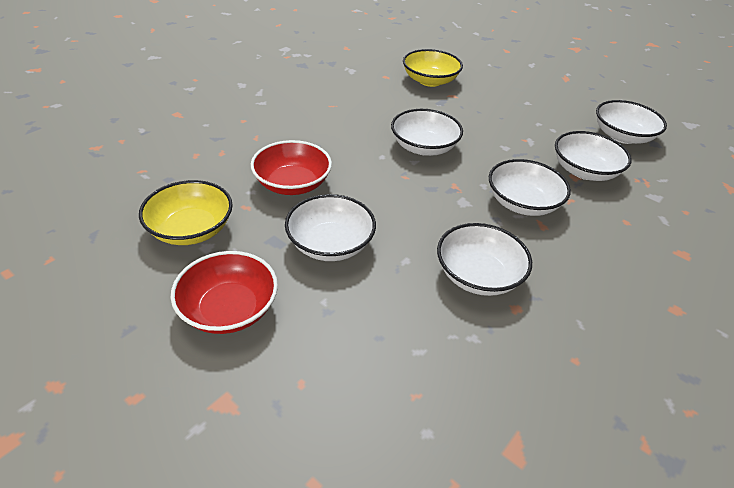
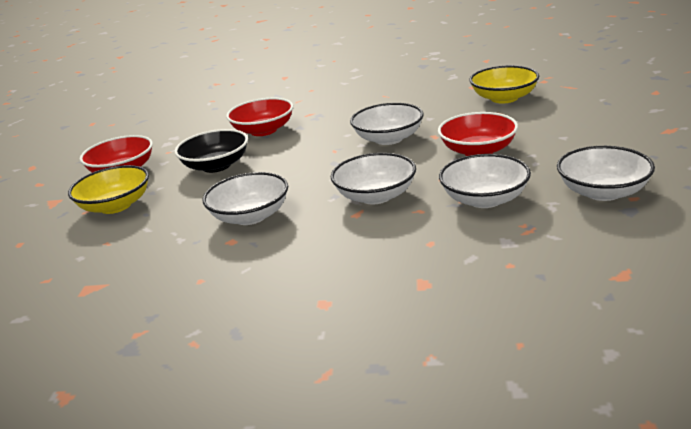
camera: 60 degrees right, 15 degrees down
yellow bowl [139,180,233,245] -> yellow bowl moved to [68,165,149,214]
white bowl [285,194,376,261] -> black bowl [174,129,248,173]
none -> red bowl [438,112,518,156]

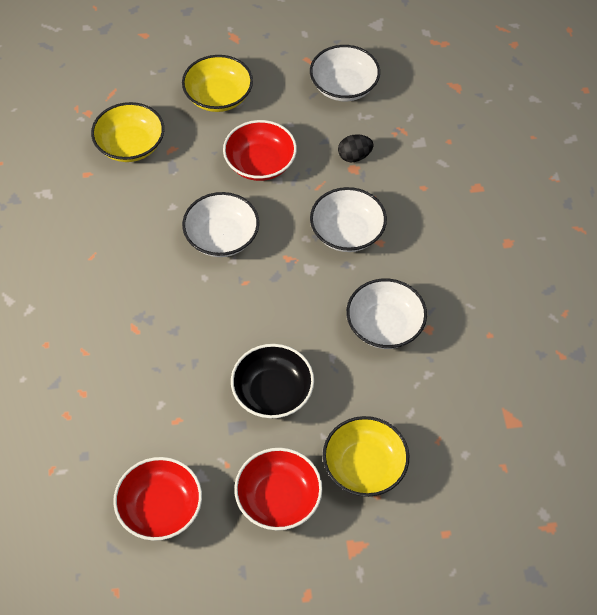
camera: 105 degrees left, 30 degrees up
red bowl [226,98,293,136] -> red bowl moved to [113,457,202,541]
white bowl [439,154,531,208] -> black egg [338,134,374,162]
none -> yellow bowl [182,55,253,112]

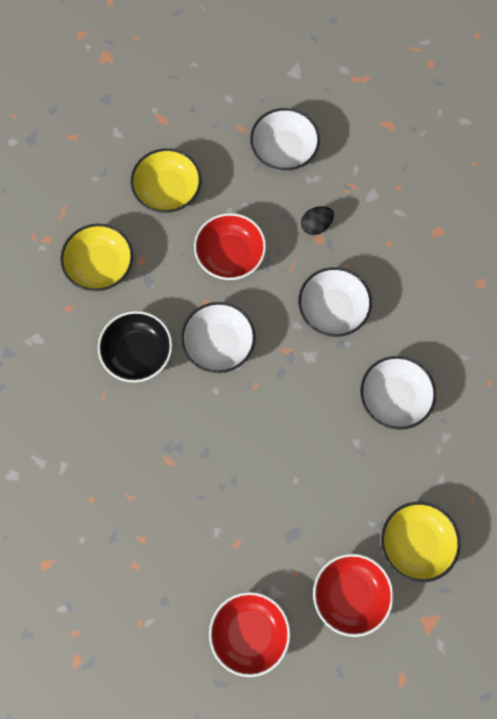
camera: 15 degrees left, 15 degrees up
black bowl [231,344,314,419] -> black bowl moved to [98,311,173,383]

